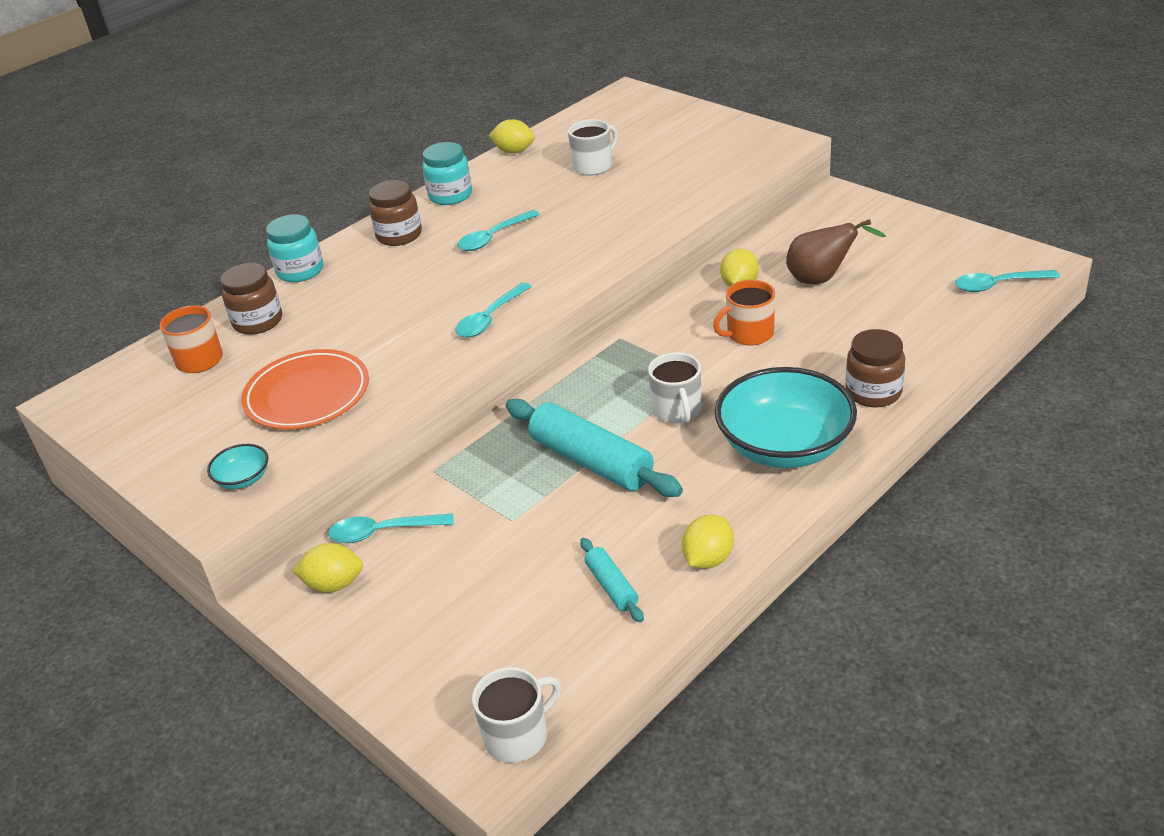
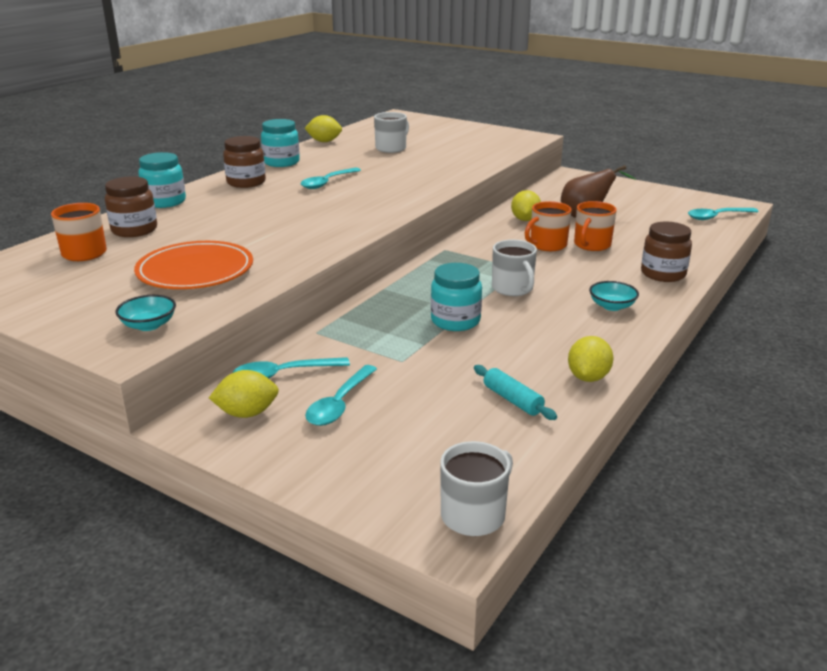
camera: 15 degrees left, 10 degrees down
turquoise spoon [455,282,532,338] -> turquoise spoon moved to [305,365,377,426]
turquoise rolling pin [506,399,683,497] -> turquoise jar [431,263,482,331]
turquoise bowl [715,367,857,468] -> turquoise bowl [589,281,639,311], size x0.42
none -> orange mug [574,201,617,251]

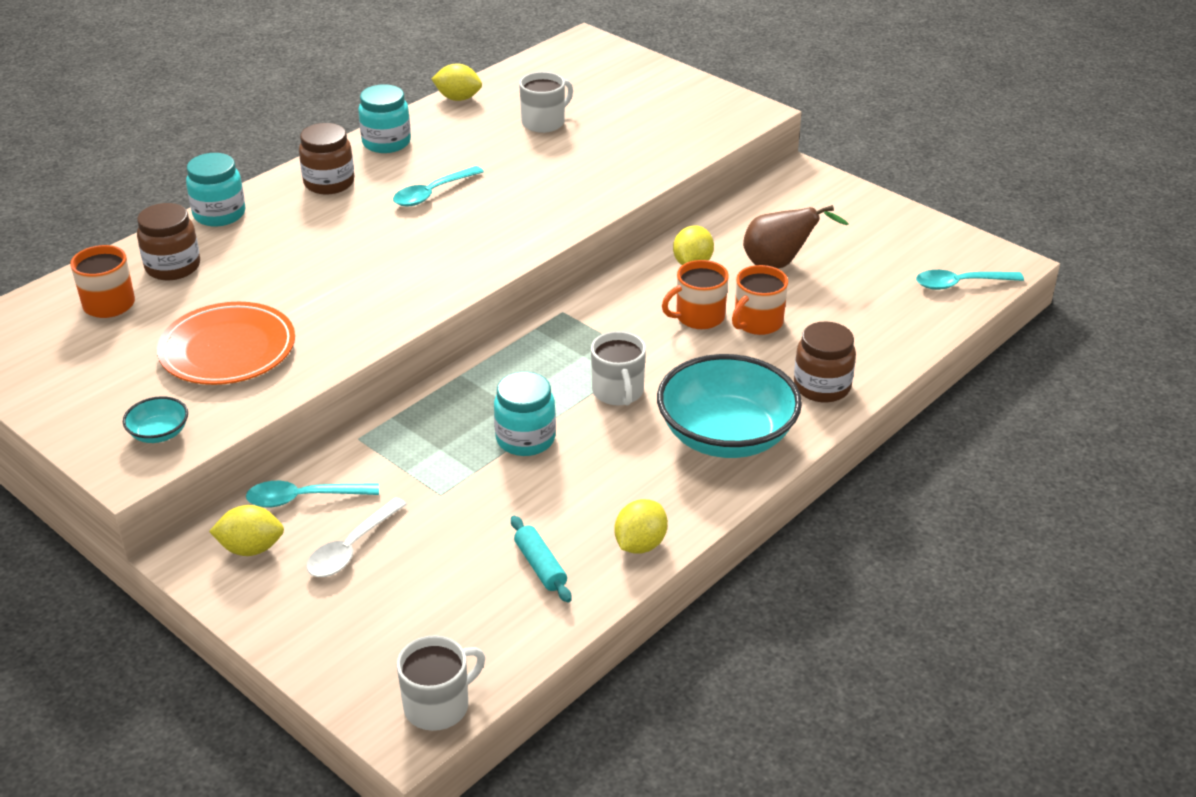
camera: 10 degrees right, 10 degrees up
turquoise spoon [305,365,377,426] -> white spoon [306,497,407,577]
turquoise bowl [589,281,639,311] -> turquoise bowl [657,354,802,458], size x2.36

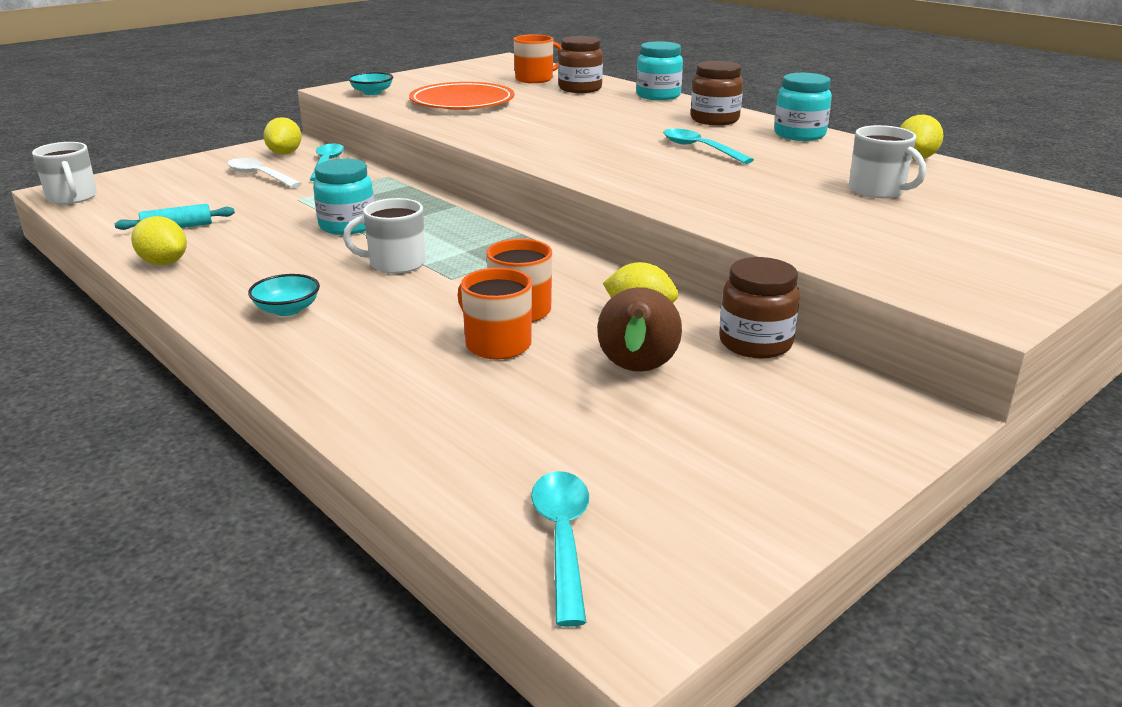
camera: 95 degrees right, 10 degrees down
turquoise bowl [657,354,802,458] -> turquoise bowl [248,274,320,316], size x0.42
brown jar [794,321,856,402] -> brown jar moved to [719,257,800,358]

